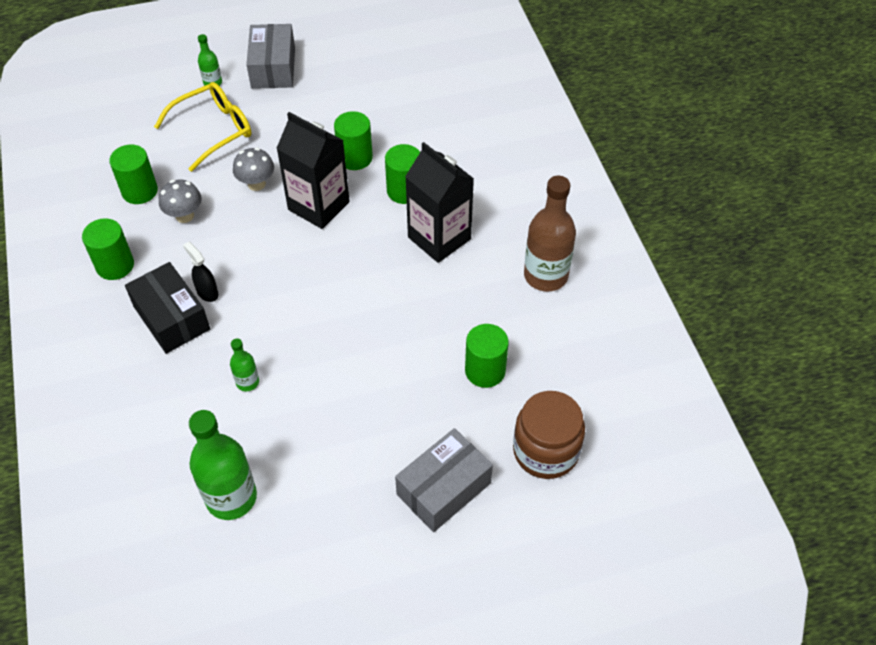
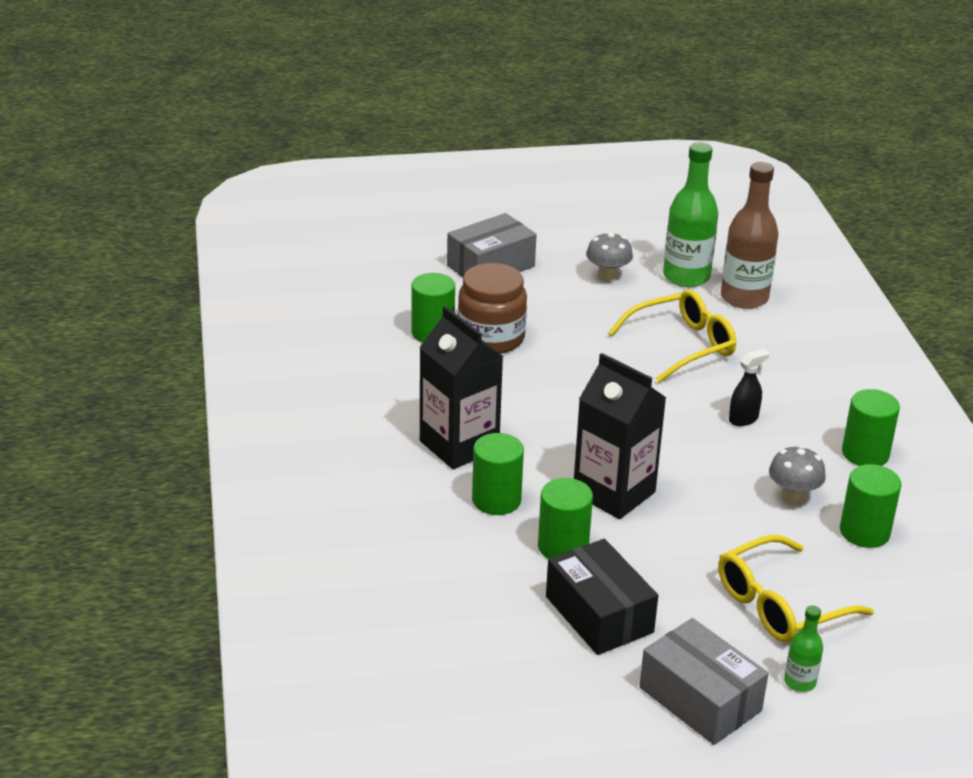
camera: 175 degrees left, 20 degrees down
black box [125,262,210,354] -> black box moved to [546,539,658,655]
black spray bottle [183,242,218,302] -> black spray bottle turned 90 degrees counterclockwise [729,349,770,426]
green bottle [230,339,259,391] -> yellow glasses [608,289,736,383]
grey mushroom [233,147,274,191] -> grey mushroom moved to [586,231,633,283]
grey box [246,24,295,89] -> grey box turned 45 degrees counterclockwise [639,618,769,745]
brown jar [513,391,585,479] -> brown jar moved to [458,263,527,354]
brown bottle [524,176,576,292] -> brown bottle moved to [721,162,779,309]

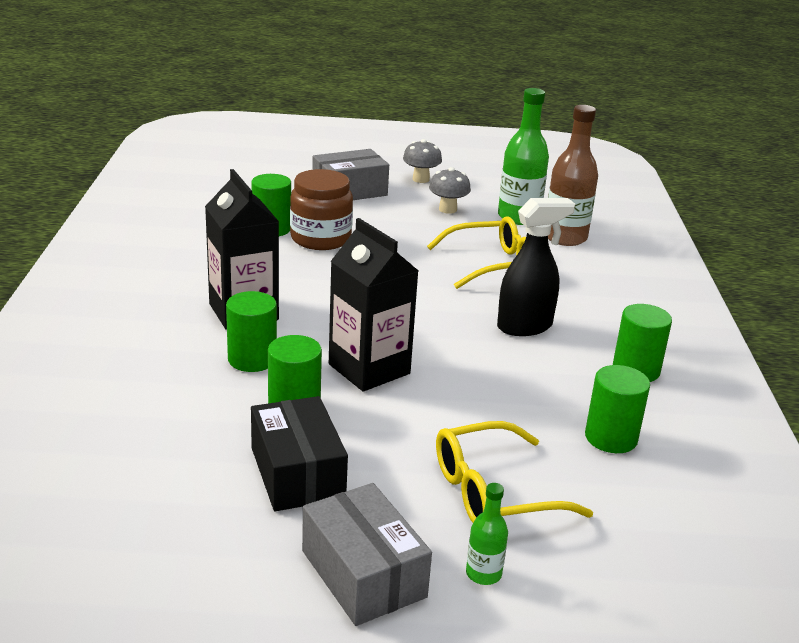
camera: 10 degrees right, 5 degrees down
black spray bottle [729,349,770,426] -> black spray bottle [497,198,575,336], size x1.79
grey mushroom [769,445,826,506] -> grey mushroom moved to [403,139,442,183]

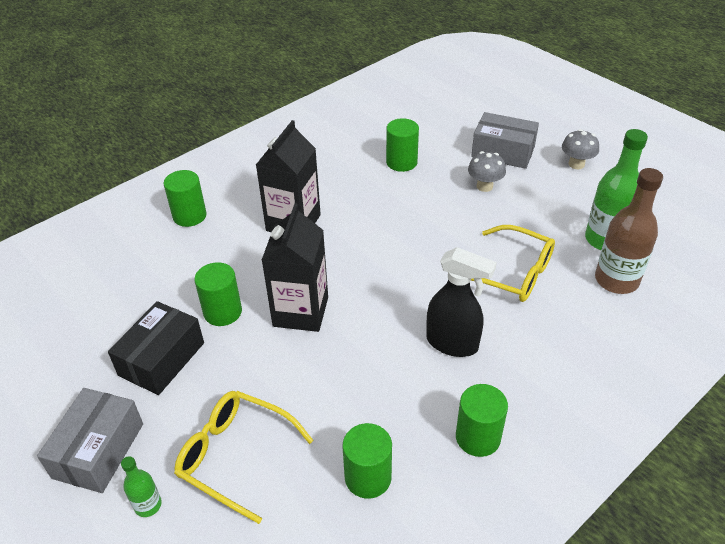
camera: 50 degrees right, 15 degrees up
green cylinder [226,291,277,372] -> green cylinder moved to [164,170,207,227]
brown jar [290,169,353,250] -> none
grey mushroom [429,167,471,214] -> grey mushroom moved to [468,151,506,192]

